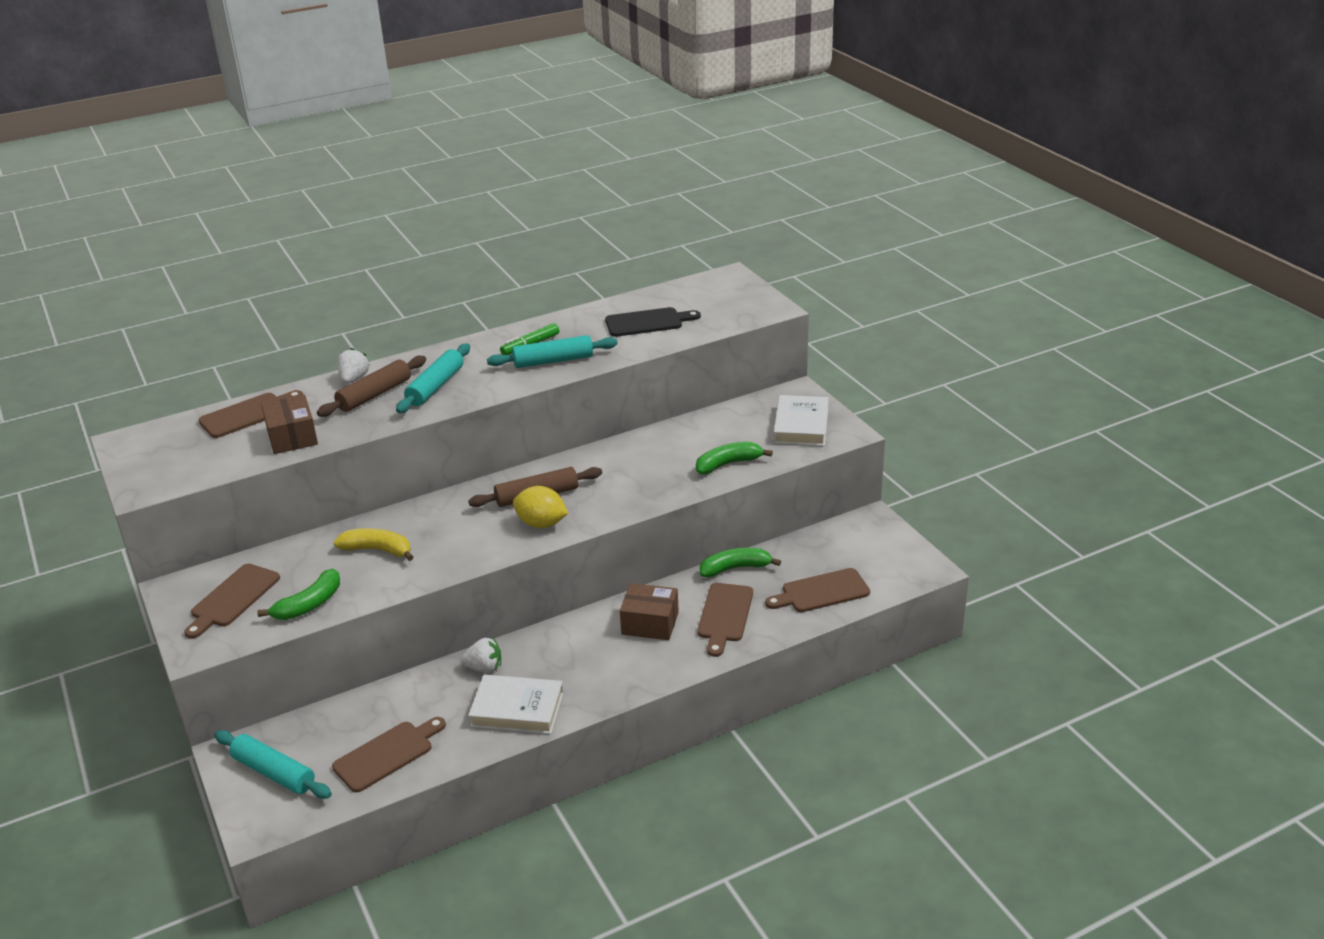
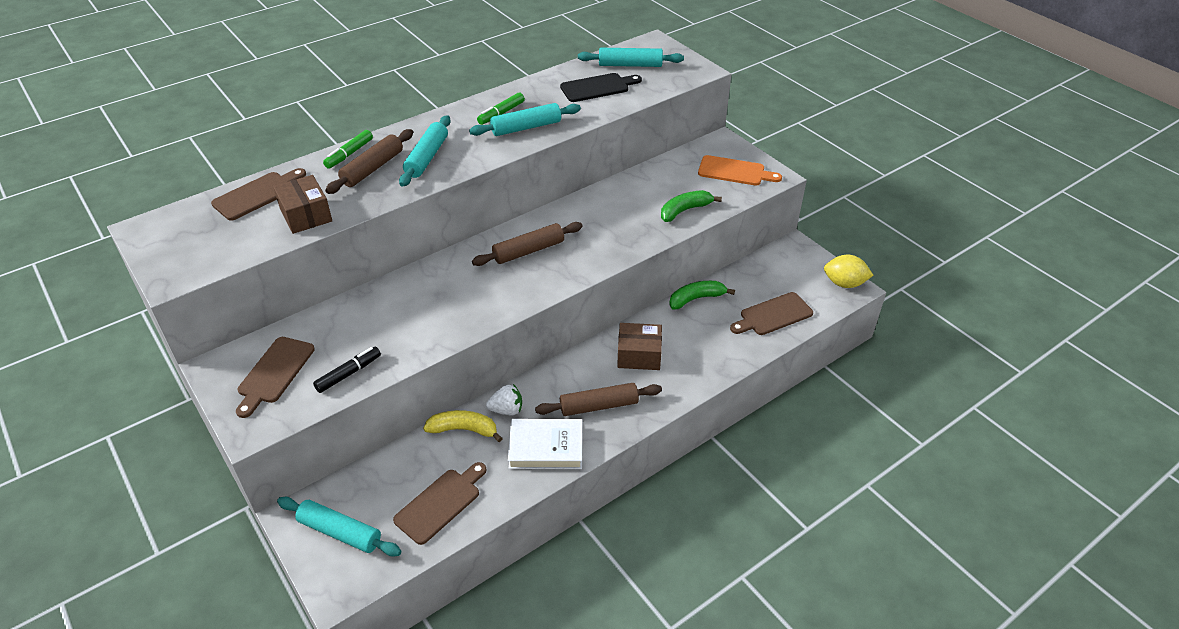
camera: 10 degrees left, 10 degrees up
green banana [257,569,340,620] -> black marker [313,347,381,393]
yellow banana [333,528,414,561] -> yellow banana moved to [423,410,503,442]
white strawberry [337,348,369,384] -> green marker [323,130,373,169]
yellow lemon [513,486,568,528] -> yellow lemon moved to [824,255,873,288]
brown cutting board [697,583,753,657] -> none
white book [773,395,829,446] -> orange cutting board [698,155,782,185]
none -> brown rolling pin [535,383,662,416]
none -> turquoise rolling pin [578,48,684,67]

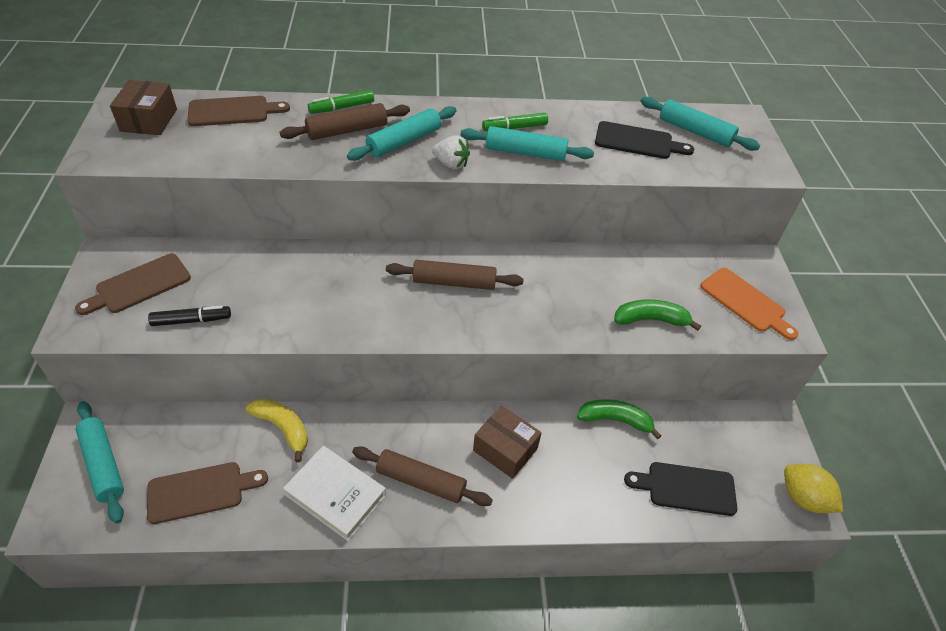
camera: 30 degrees right, 5 degrees up
brown box [273,175,332,234] -> brown box moved to [110,80,177,135]
white strawberry [486,384,522,415] -> white strawberry moved to [432,135,470,169]
brown cutting board [730,292,813,335] -> black cutting board [624,462,737,516]

